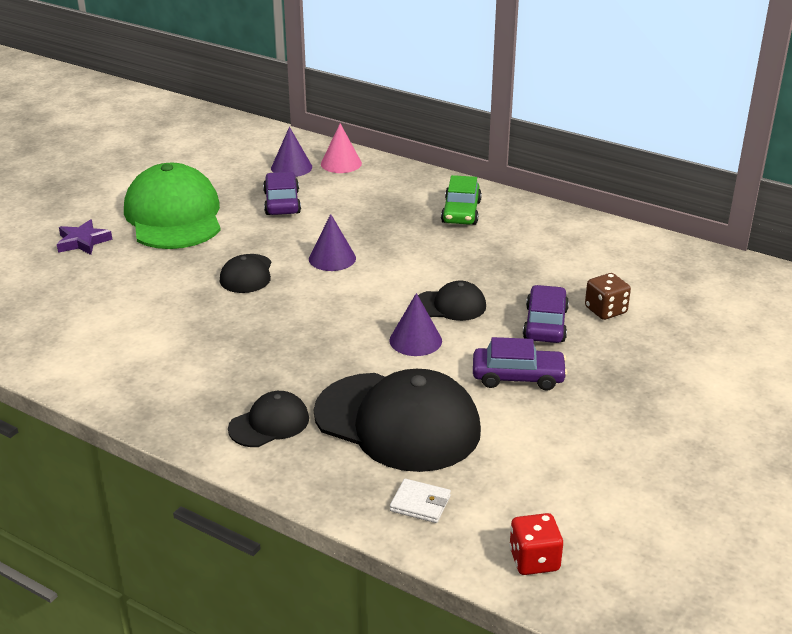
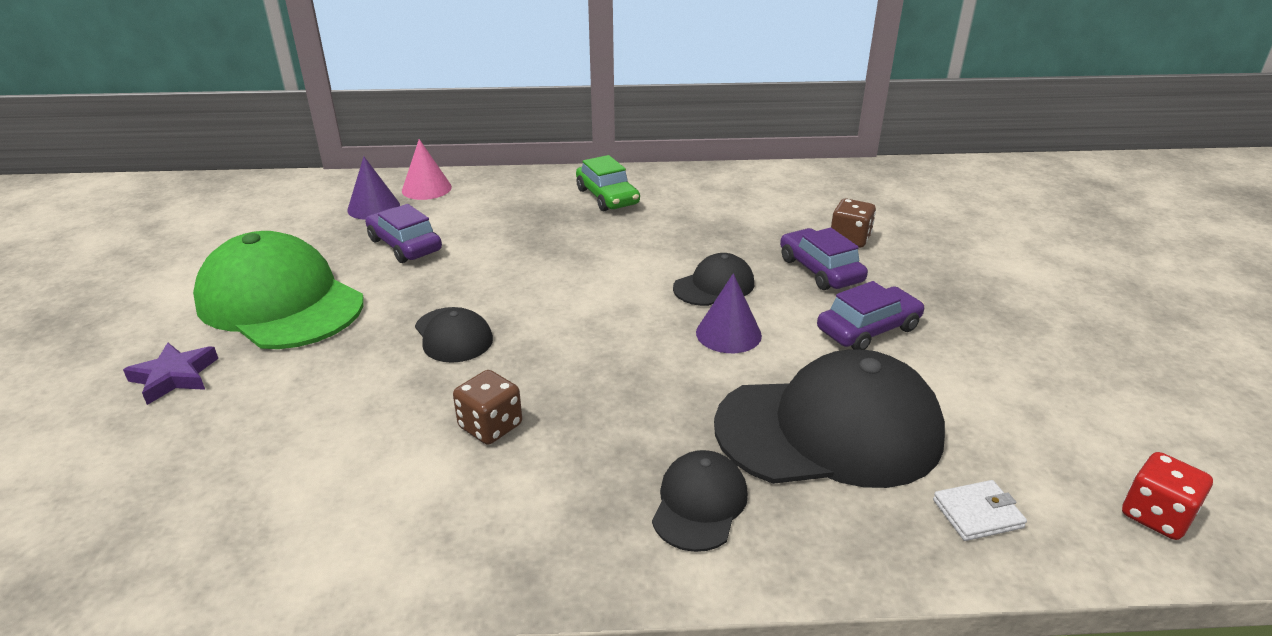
camera: 35 degrees left, 0 degrees up
purple cone [309,214,356,271] -> none
none -> brown dice [453,370,522,445]

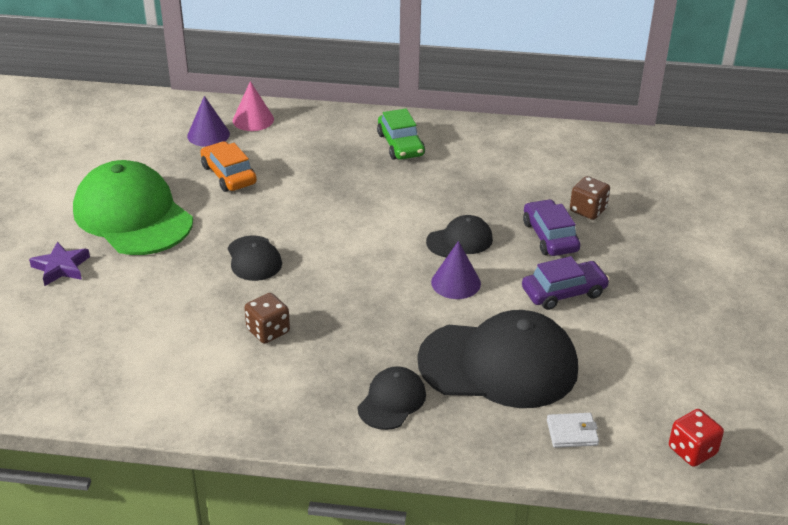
camera: 10 degrees right, 5 degrees up
purple car [365,204,442,263] -> orange car [200,141,257,192]

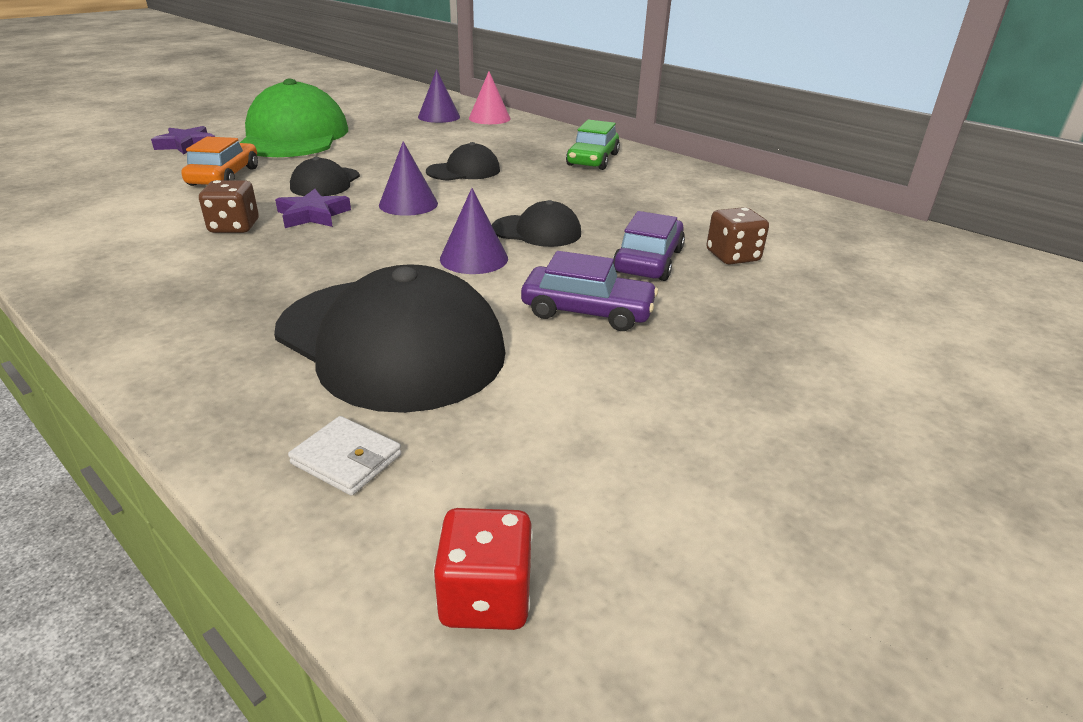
camera: 35 degrees right, 5 degrees down
orange car [200,141,257,192] -> orange car moved to [181,136,258,186]
black cap [358,366,426,430] -> black cap moved to [426,142,500,181]
none -> purple star [275,189,351,228]
none -> purple cone [379,141,438,216]

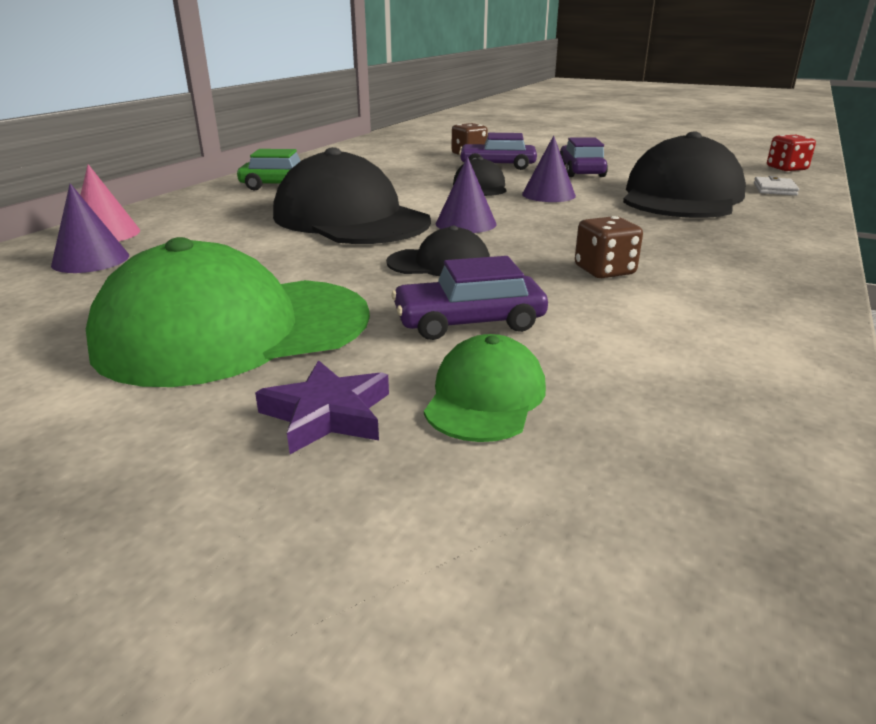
camera: 105 degrees left, 5 degrees down
orange car [181,136,258,186] -> purple car [392,256,548,340]
purple star [275,189,351,228] -> none
black cap [426,142,500,181] -> black cap [273,147,431,244], size x2.06
none -> green cap [424,334,546,442]

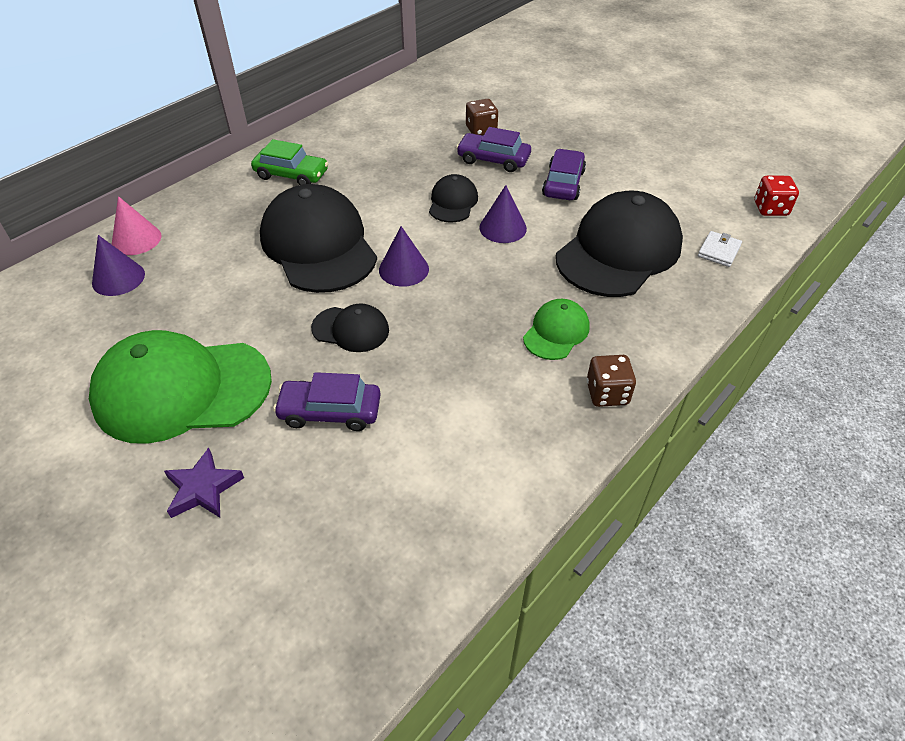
camera: 15 degrees right, 20 degrees up
green cap [424,334,546,442] -> green cap moved to [523,299,590,360]
brown dice [575,216,643,278] -> brown dice moved to [587,355,636,407]

